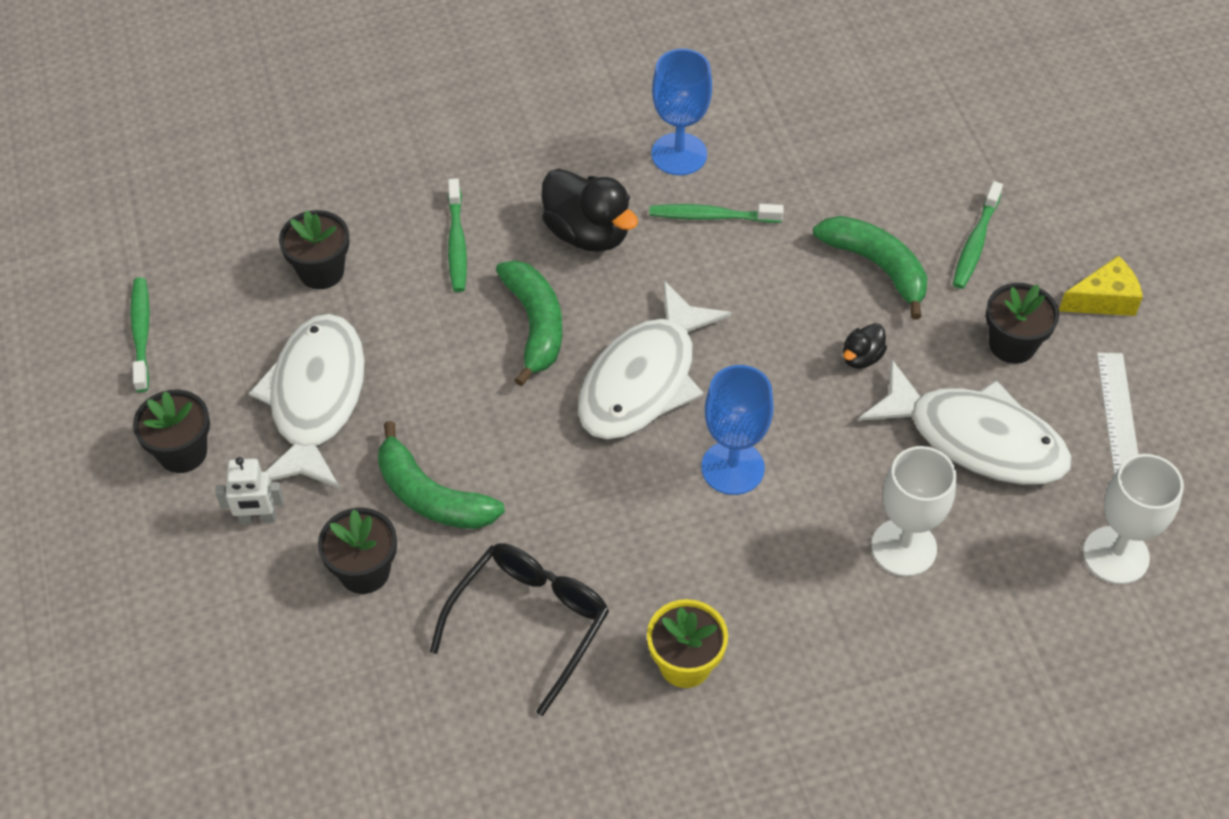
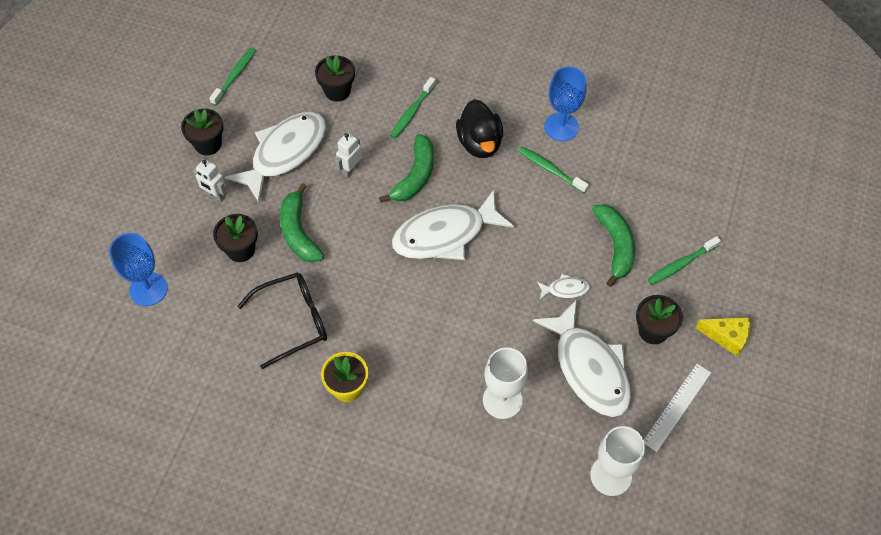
camera: 35 degrees right, 5 degrees up
blue goblet [701,365,774,495] -> blue goblet moved to [109,233,168,306]
black duck [843,323,887,369] -> white fish [537,274,590,299]
none -> white robot [335,133,362,178]

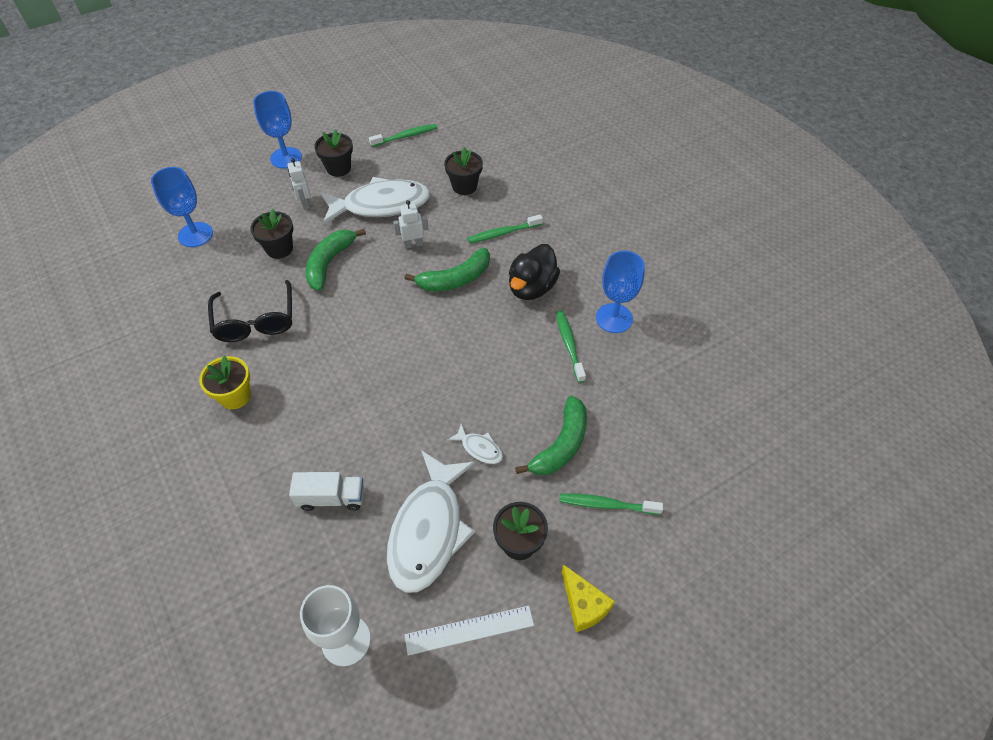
camera: 40 degrees right, 5 degrees down
black glasses [237,273,327,369] -> black glasses turned 60 degrees clockwise [208,280,292,342]
white fish [392,190,514,260] -> none
white goblet [483,348,528,419] -> white truck [289,472,364,511]
none -> blue goblet [253,91,302,168]

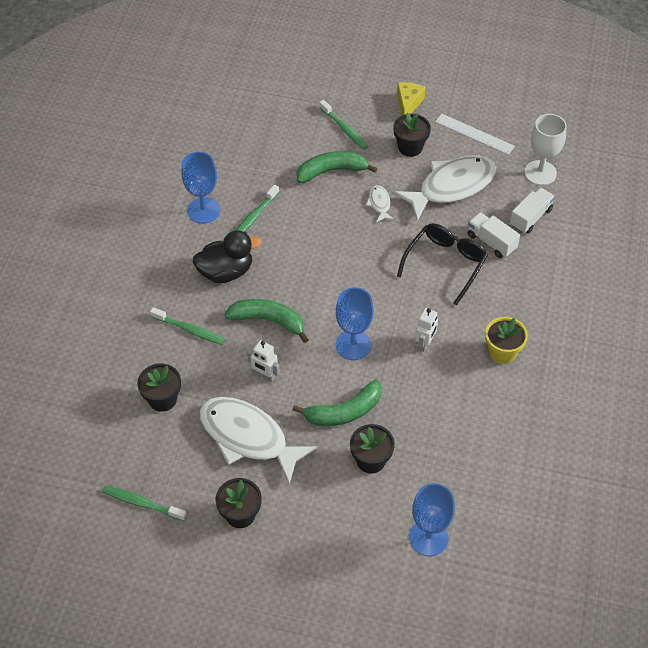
camera: 135 degrees left, 0 degrees up
black glasses [208,280,292,342] -> black glasses moved to [397,223,488,305]
blue goblet [253,91,302,168] -> blue goblet moved to [336,287,374,360]
white robot [288,158,311,210] -> white robot moved to [415,308,438,352]
none -> white truck [510,187,555,234]

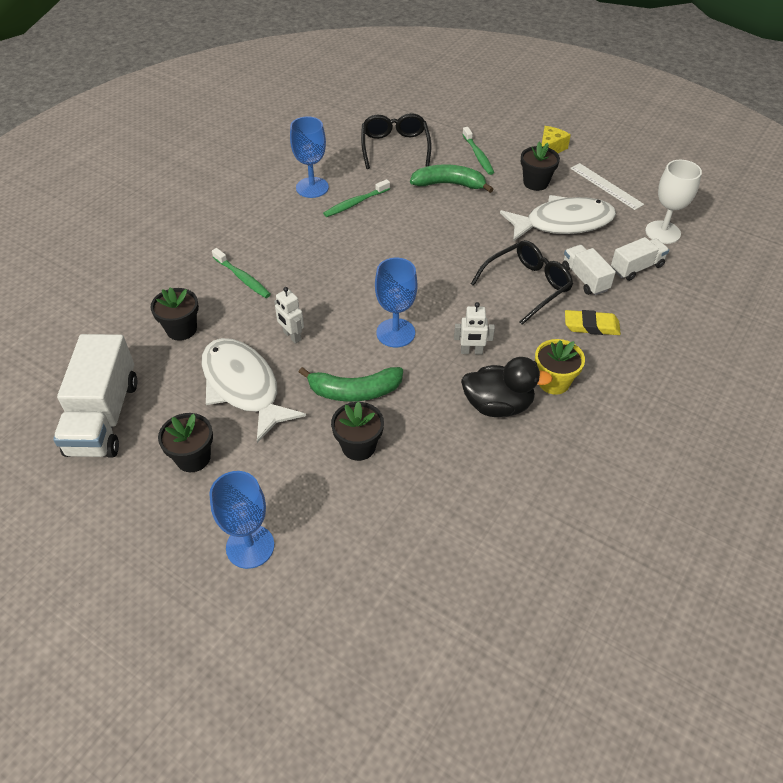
camera: 20 degrees right, 5 degrees down
green toothbrush [102,486,187,521] -> white truck [53,334,137,458]
black duck [193,230,262,283] -> black duck moved to [461,357,553,417]
green banana [224,299,309,343] -> none
white fish [366,185,394,222] -> none
blue goblet [409,483,455,556] -> blue goblet moved to [209,471,274,569]
white robot [415,308,438,352] -> white robot turned 45 degrees clockwise [454,302,495,355]
none -> black glasses [361,113,431,169]
none -> yellow eraser [565,310,621,335]

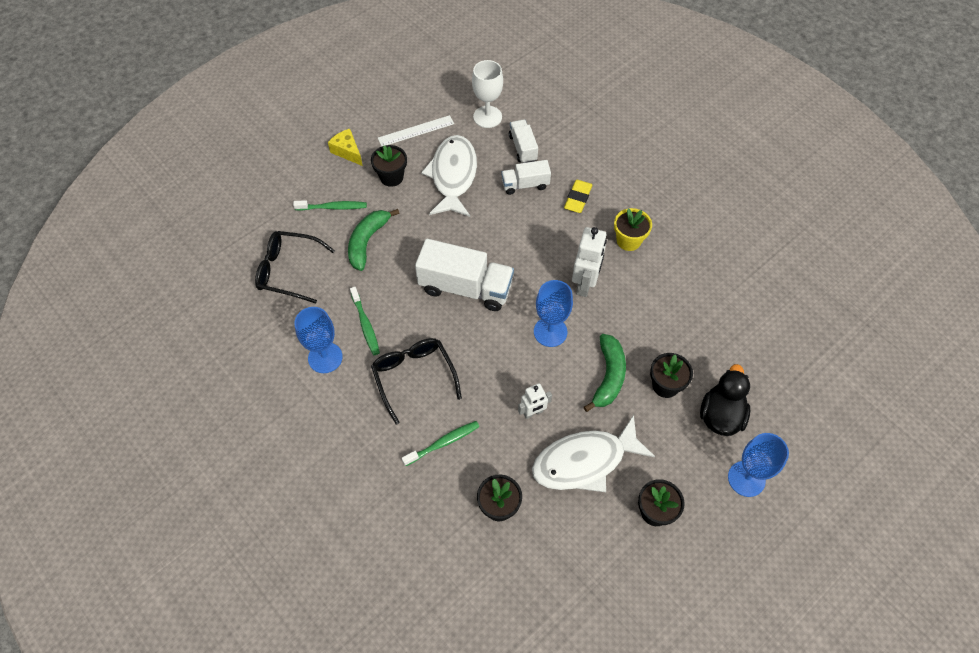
camera: 75 degrees left, 10 degrees up
white truck [53,334,137,458] -> white truck moved to [415,239,514,311]
white robot [454,302,495,355] -> white robot [572,227,607,297], size x1.68
black duck [461,357,553,417] -> black duck moved to [700,364,750,436]
black glasses [471,240,573,325] -> black glasses moved to [371,338,462,424]

